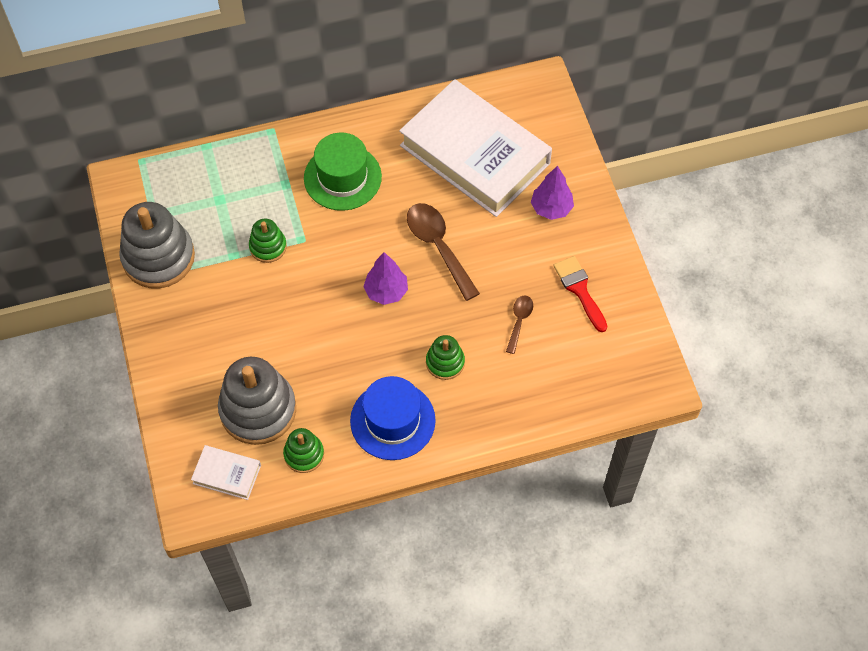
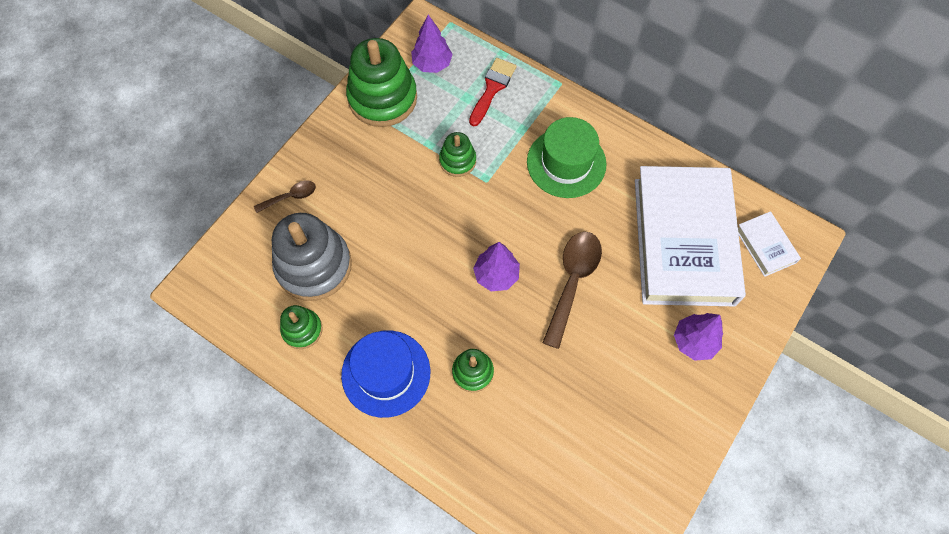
camera: 50 degrees right, 5 degrees up
grey stacking toy [119,202,195,289] -> green stacking toy [346,38,417,127]
white book [191,445,261,500] -> white book moved to [738,211,801,277]
brown spoon [506,296,533,354] -> brown spoon moved to [254,180,316,213]
red brush [553,256,607,332] -> red brush moved to [469,58,517,126]
none -> purple tree [411,15,453,73]

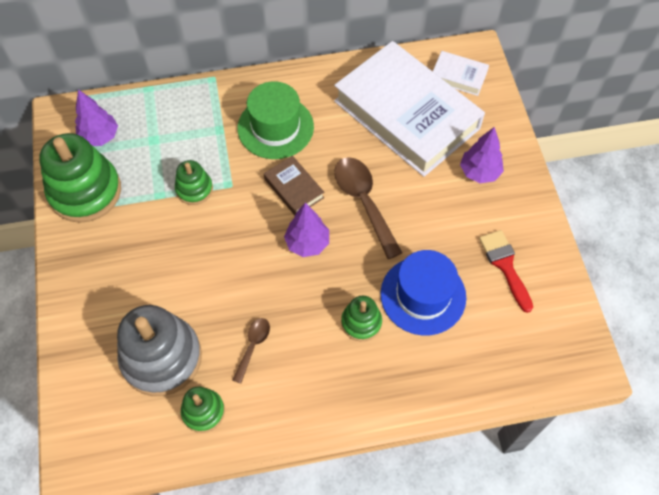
camera: 45 degrees left, 5 degrees down
brown spoon [254,180,316,213] -> brown spoon moved to [233,318,270,384]
blue hat [341,330,430,418] -> blue hat moved to [381,250,466,335]
red brush [469,58,517,126] -> red brush moved to [479,230,533,313]
none -> brown book [264,156,324,215]

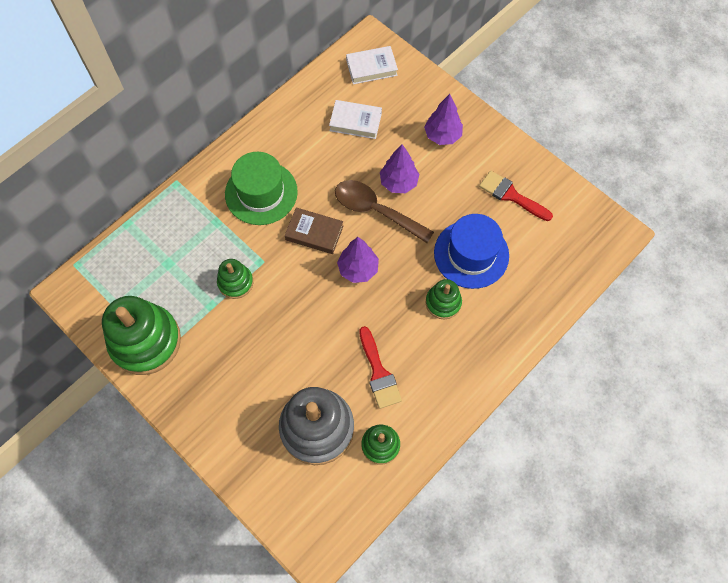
camera: 35 degrees left, 5 degrees up
purple tree [75,89,118,146] -> purple tree moved to [380,144,420,193]
brown spoon [233,318,270,384] -> red brush [359,326,402,409]
white book [334,41,485,177] -> white book [329,100,382,139], size x0.41

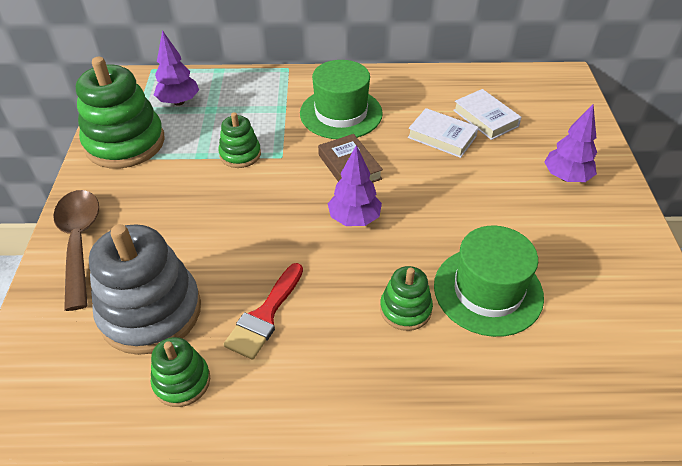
camera: 45 degrees right, 20 degrees down
brown spoon [335,180,434,243] -> brown spoon moved to [53,190,99,311]
white book [346,46,398,84] -> white book moved to [408,108,478,158]
purple tree [380,144,420,193] -> purple tree moved to [154,30,199,106]
blue hat [434,214,509,289] -> green hat [434,226,544,337]
red brush [479,171,553,221] -> none

